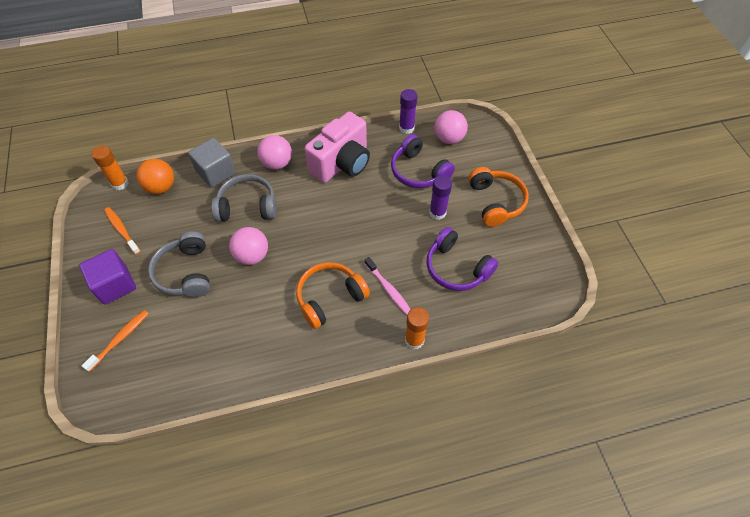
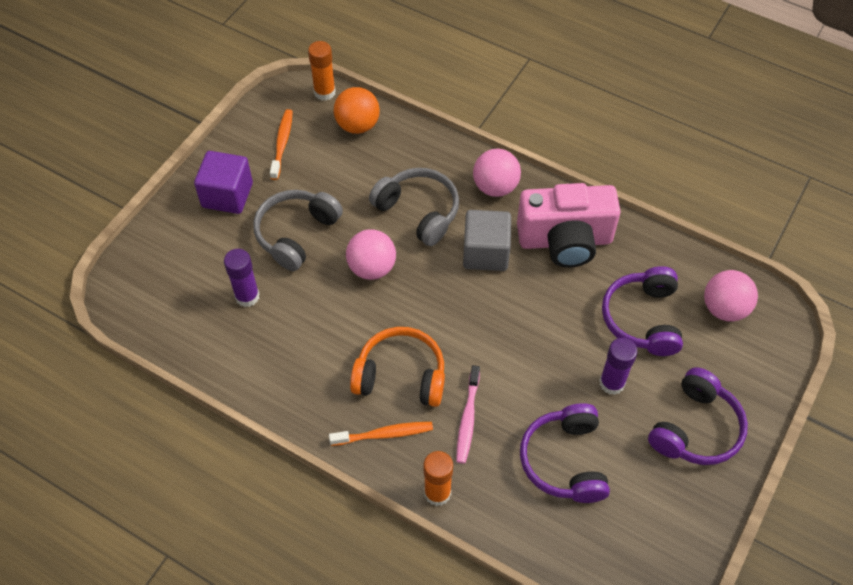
camera: 45 degrees right, 0 degrees up
orange toothbrush [82,310,149,372] -> orange toothbrush moved to [329,422,433,446]
grey cube [188,138,236,188] -> grey cube moved to [463,210,511,271]
purple glue stick [399,89,418,134] -> purple glue stick moved to [224,249,259,307]
orange headphones [468,167,529,227] -> purple headphones [648,367,748,465]

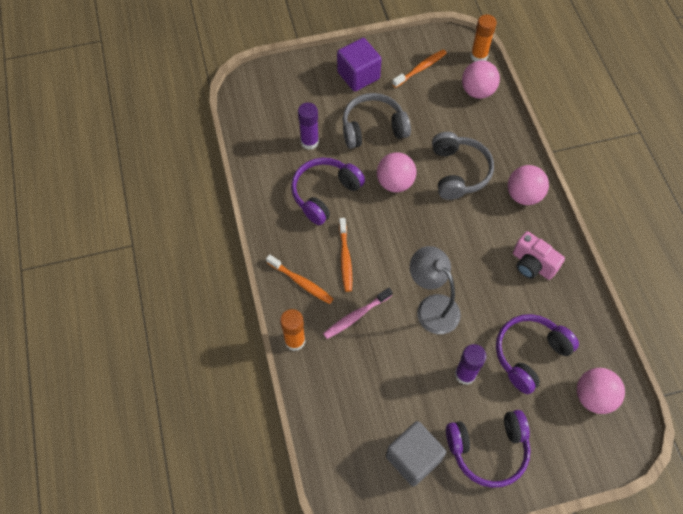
camera: 45 degrees right, 5 degrees up
orange ball [334,87,380,134] -> pink ball [462,60,500,99]
orange headphones [350,327,445,407] -> orange toothbrush [339,218,352,292]
grey cube [463,210,511,271] -> grey cube moved to [386,421,446,486]
pink camera [517,183,621,268] -> pink camera [513,231,565,280], size x0.58
purple headphones [520,403,610,503] -> purple headphones moved to [291,158,365,225]
none -> grey lamp [410,246,461,334]

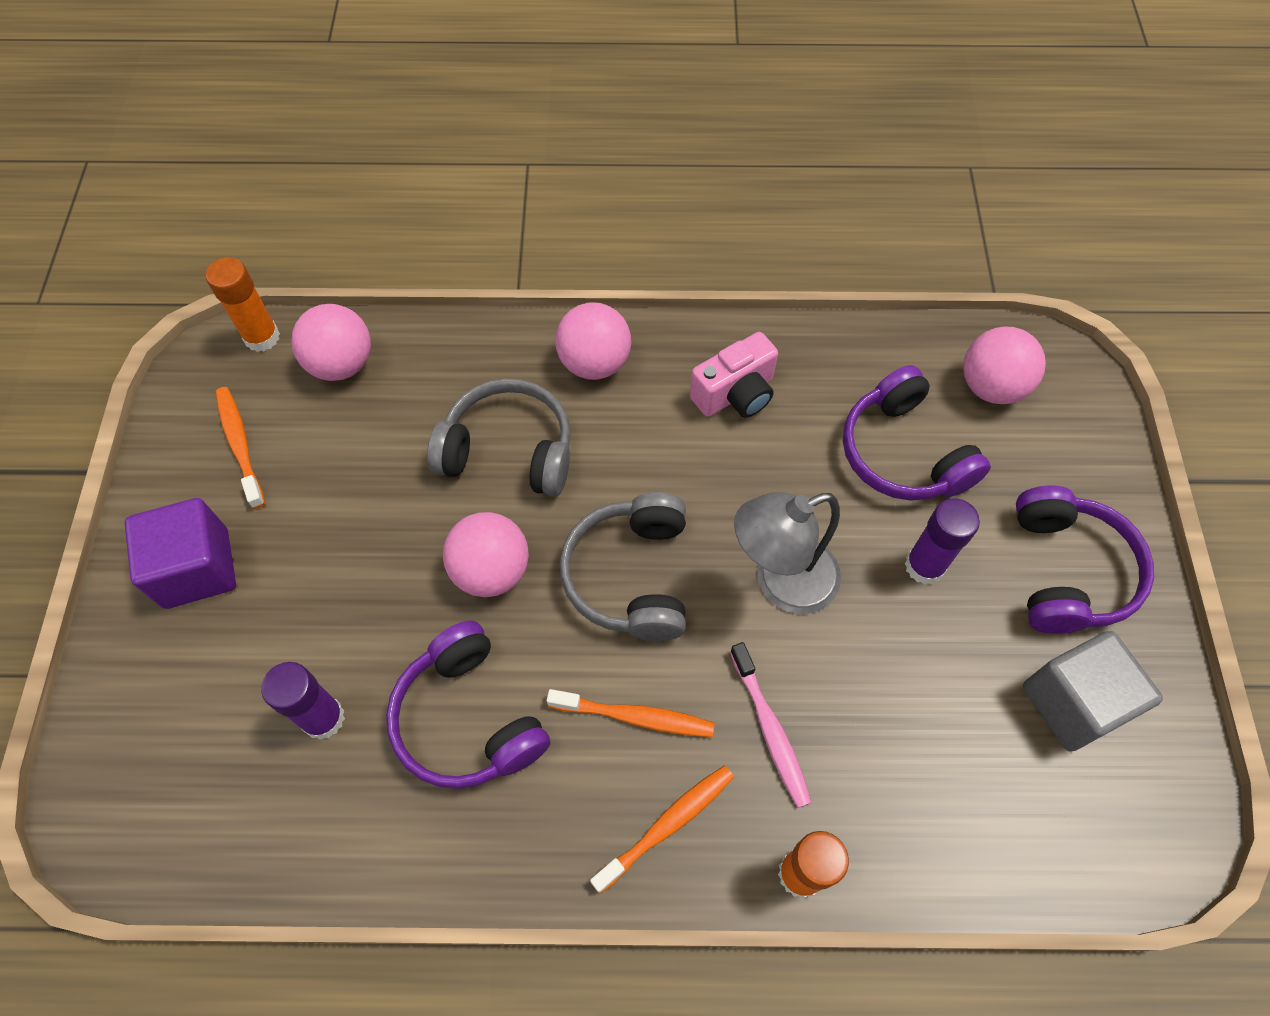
camera: 75 degrees left, 0 degrees up
grey headphones [343,93,411,149] -> grey headphones moved to [559,492,686,641]

